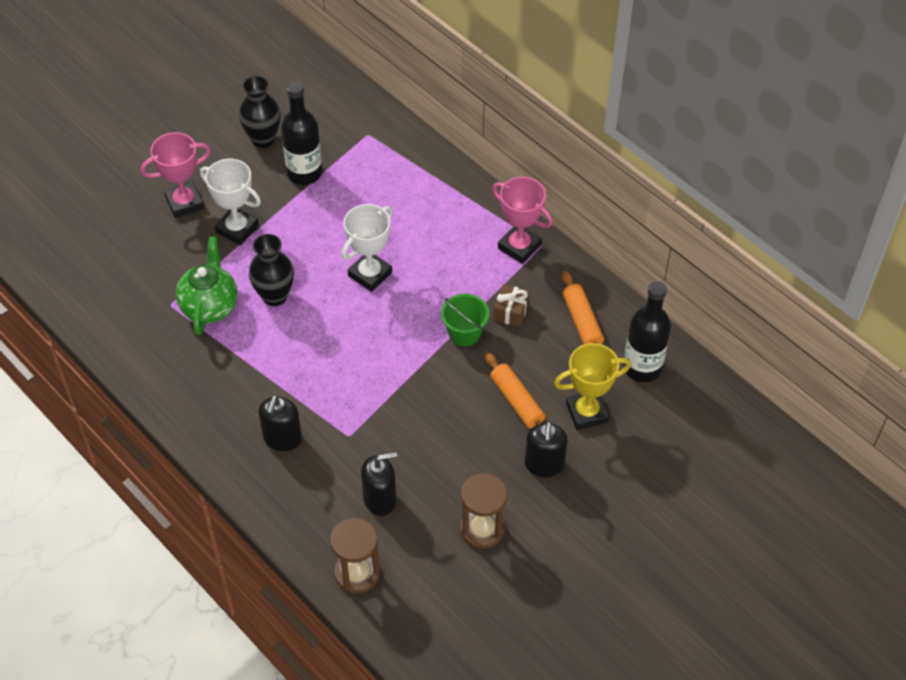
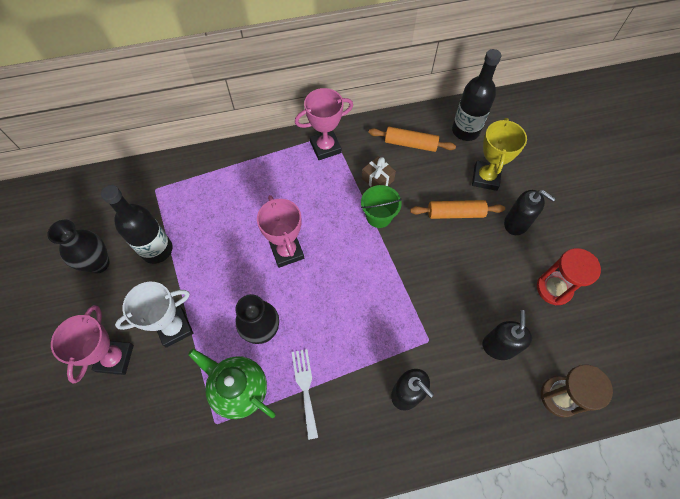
camera: 60 degrees left, 10 degrees up
white trophy [342,204,393,292] -> pink trophy [257,195,304,268]
brown hourglass [460,473,507,549] -> red hourglass [537,248,601,305]
none -> white fork [292,349,318,440]

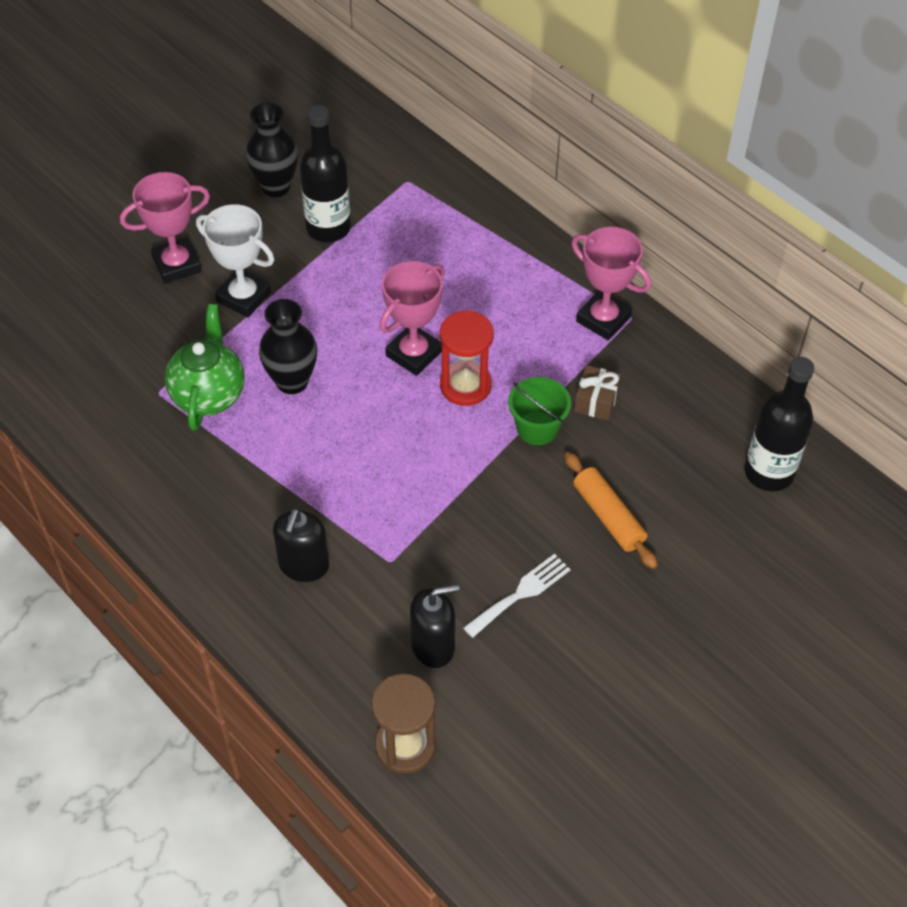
camera: 60 degrees right, 10 degrees down
white fork [292,349,318,440] -> white fork moved to [463,554,571,638]
orange rolling pin [369,127,456,152] -> none
yellow trophy [472,118,527,191] -> none
black soap dispenser [504,190,556,235] -> none
red hourglass [537,248,601,305] -> red hourglass moved to [440,310,494,406]

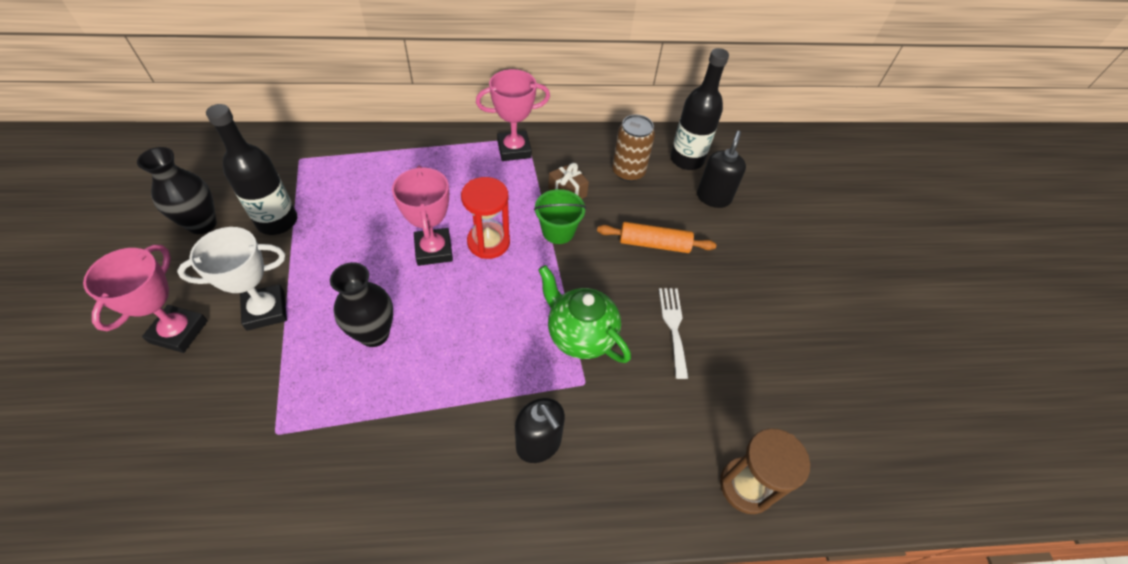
camera: 55 degrees left, 0 degrees up
green teapot [165,304,245,431] -> green teapot moved to [538,265,631,363]
black soap dispenser [410,584,459,668] -> black soap dispenser moved to [697,131,746,208]
none -> brown can [612,114,655,182]

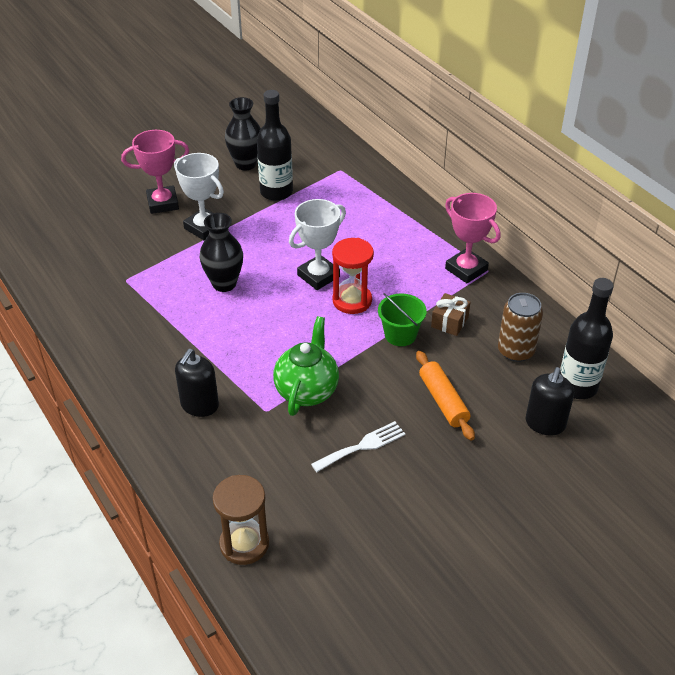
camera: 65 degrees right, 10 degrees down
pink trophy [392,166,453,266] -> white trophy [289,199,346,290]
black soap dispenser [697,131,746,208] -> black soap dispenser turned 120 degrees clockwise [525,367,574,436]

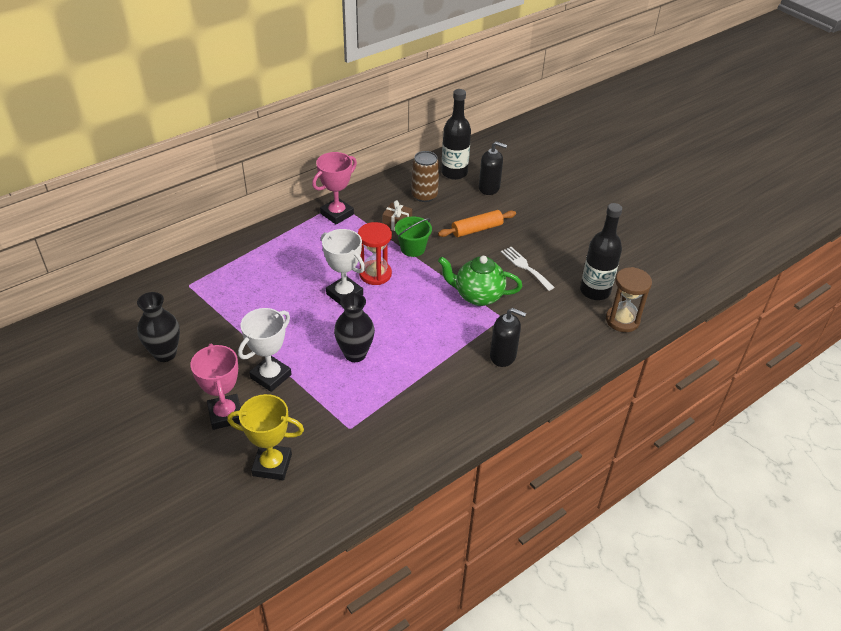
camera: 95 degrees left, 0 degrees up
black bottle [257,90,293,201] -> black bottle moved to [580,203,622,300]
none -> yellow trophy [227,394,304,480]

